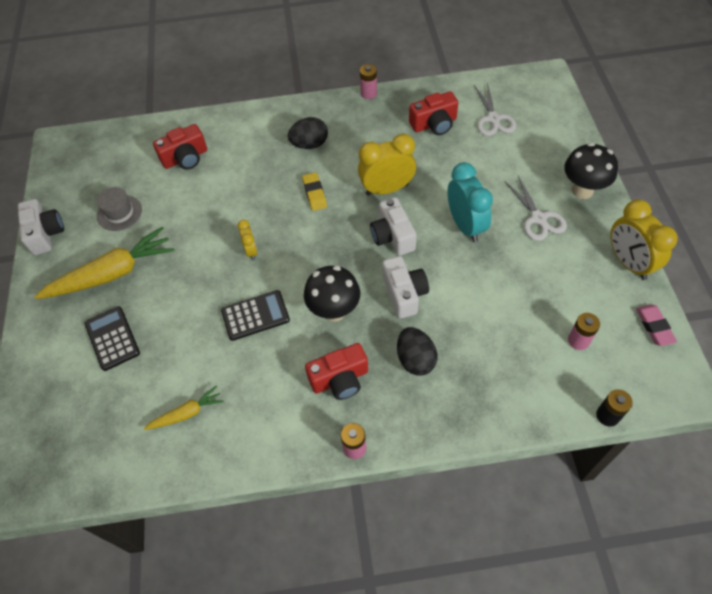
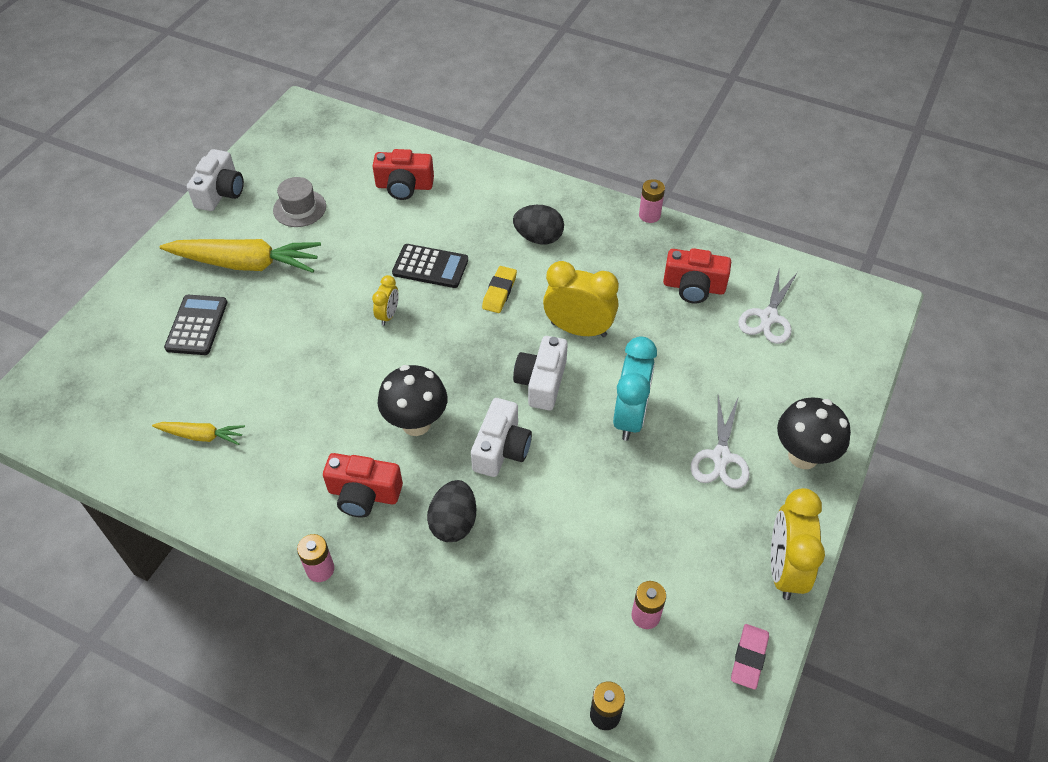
camera: 30 degrees right, 5 degrees down
black calculator [221,290,290,341] -> black calculator moved to [392,244,468,288]

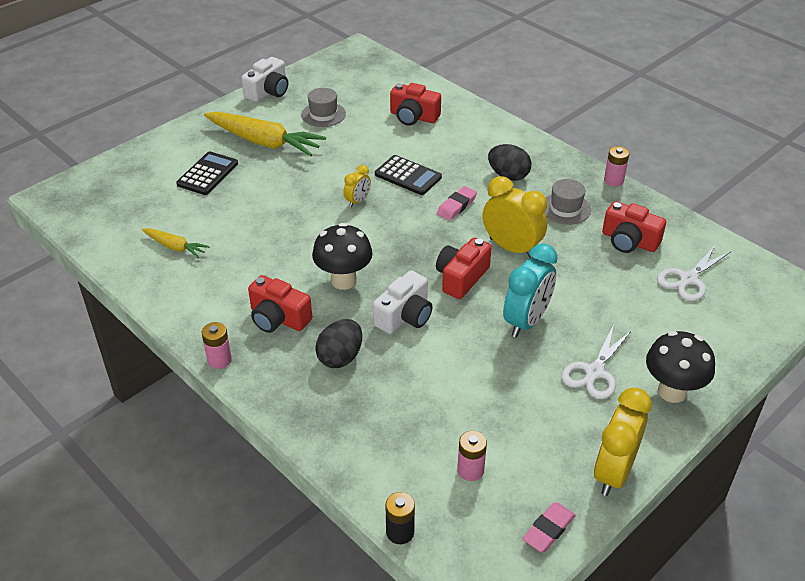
camera: 20 degrees right, 10 degrees down
yellow eraser [482,266,517,313] -> pink eraser [437,186,477,221]
white camera [513,336,568,410] -> red camera [436,238,492,299]
none -> grey hat [545,179,591,225]

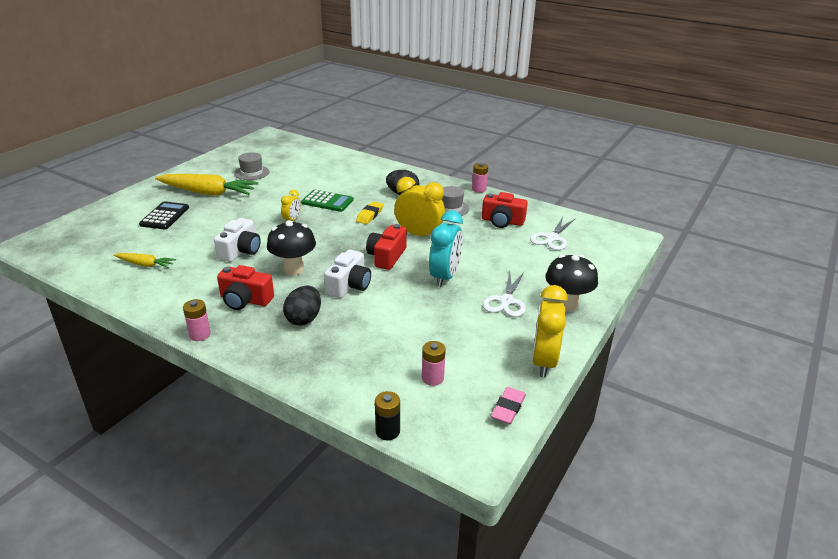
camera: 15 degrees left, 10 degrees down
white camera [241,57,288,102] -> white camera moved to [214,218,261,262]
black calculator [375,155,442,195] -> green calculator [301,190,353,212]
red camera [390,83,441,126] -> none
pink eraser [437,186,477,221] -> yellow eraser [356,201,383,224]

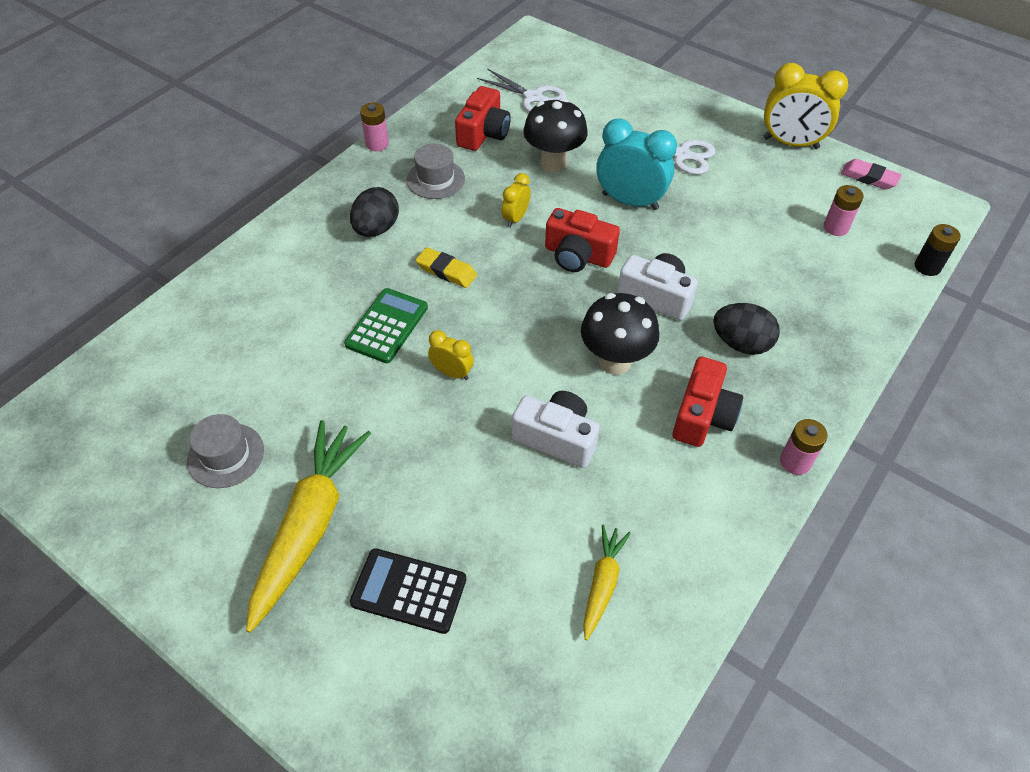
camera: 85 degrees left, 20 degrees up
yellow clock [394,177,445,236] -> yellow clock [501,173,531,228], size x0.52
black mushroom [545,254,598,312] -> black mushroom moved to [523,98,588,173]

